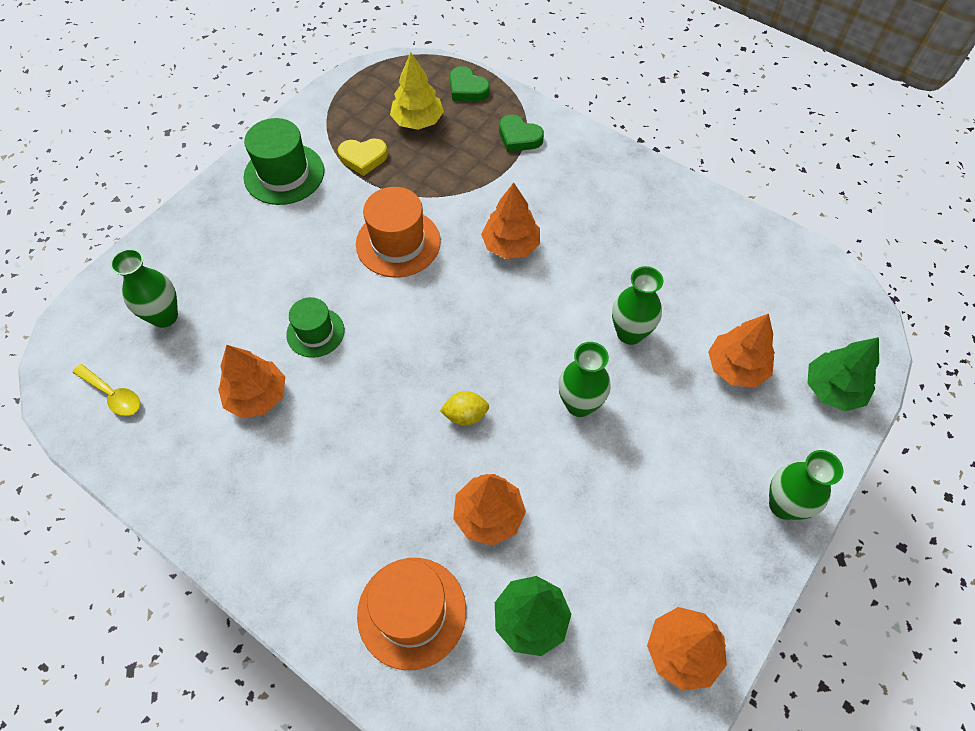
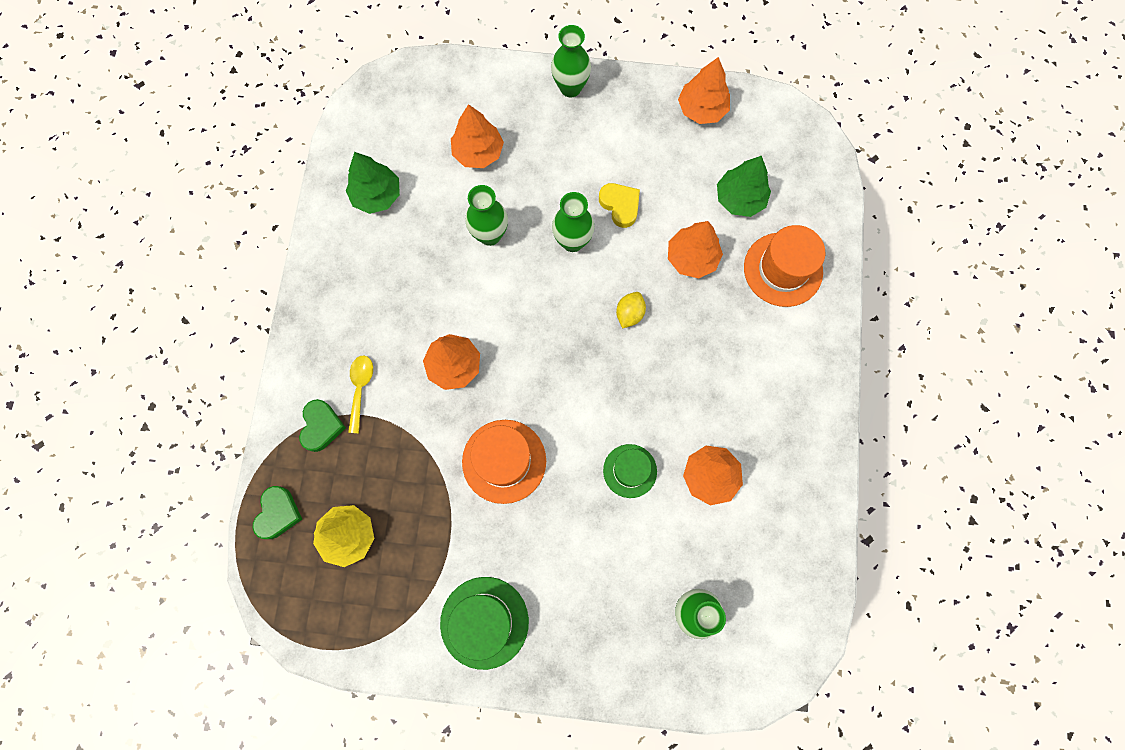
camera: 120 degrees left, 15 degrees up
yellow spoon [72,364,140,416] -> yellow spoon moved to [348,355,373,433]
yellow heart [338,138,388,176] -> yellow heart moved to [599,183,640,228]
yellow lemon [440,391,489,426] -> yellow lemon turned 60 degrees clockwise [616,292,646,328]
green tree [807,337,879,411] -> green tree moved to [346,152,400,214]

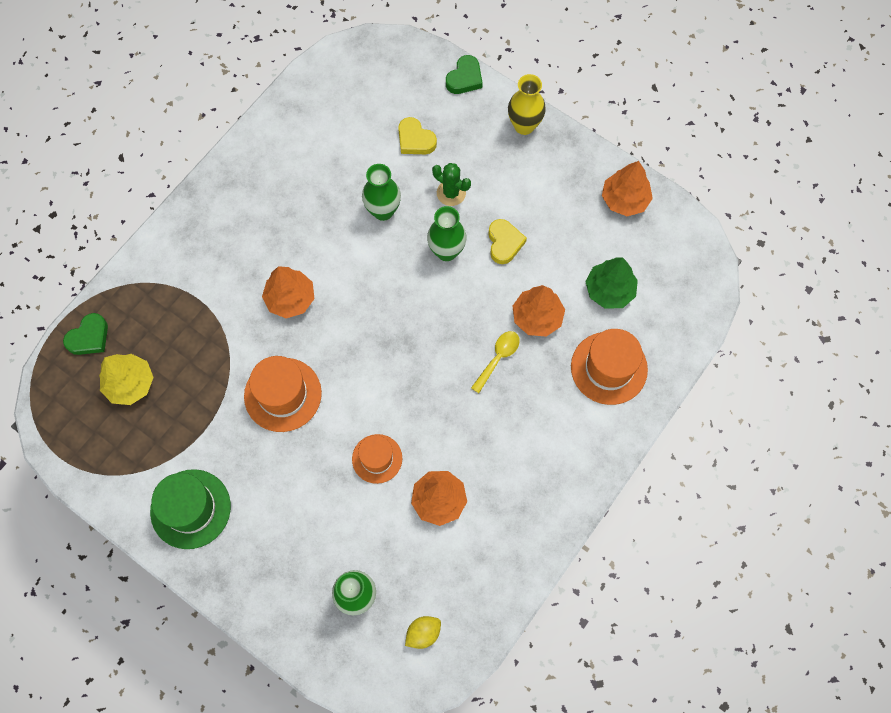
camera: 30 degrees right, 5 degrees down
green heart [299,399,346,452] -> green heart moved to [446,55,483,94]
green tree [346,152,400,214] -> none
yellow spoon [348,355,373,433] -> yellow spoon moved to [471,331,520,393]
orange tree [451,104,504,168] -> yellow heart [398,117,437,154]
green vase [551,25,591,97] -> yellow vase [508,74,546,135]
green hat [603,444,657,498] -> orange hat [352,434,402,484]
yellow lemon [616,292,646,328] -> yellow lemon moved to [405,616,441,649]
none -> green cactus [432,163,471,206]

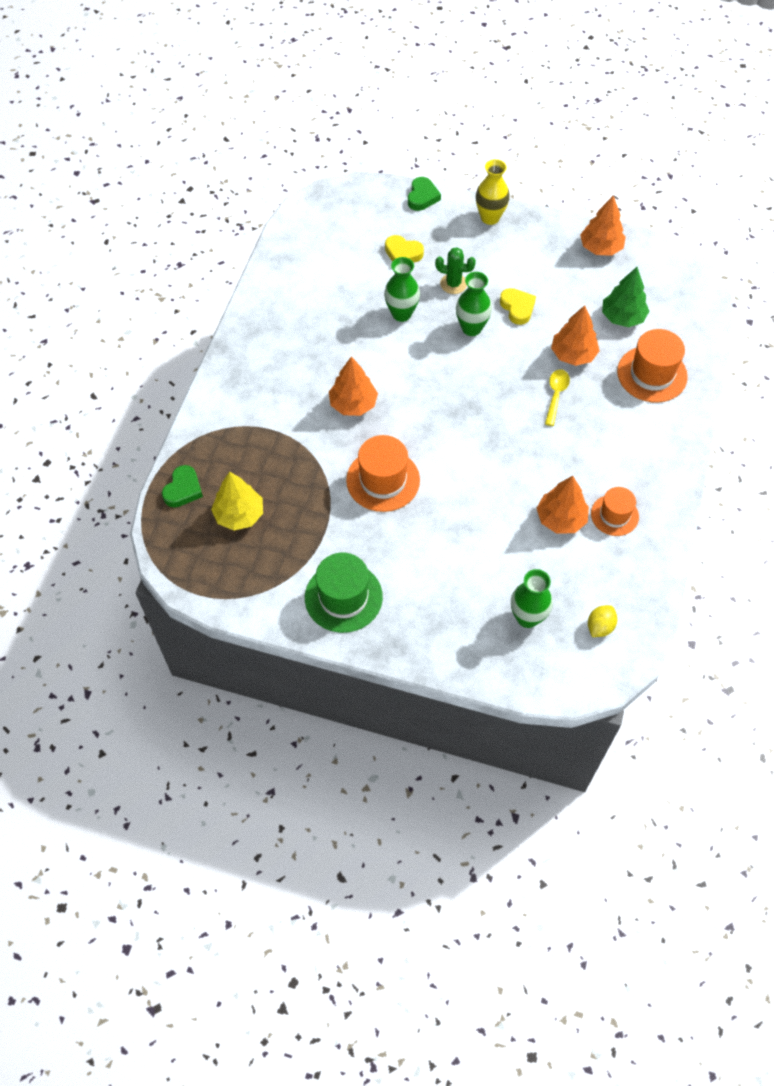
camera: 20 degrees left, 10 degrees down
orange hat [352,434,402,484] -> orange hat moved to [591,487,639,536]

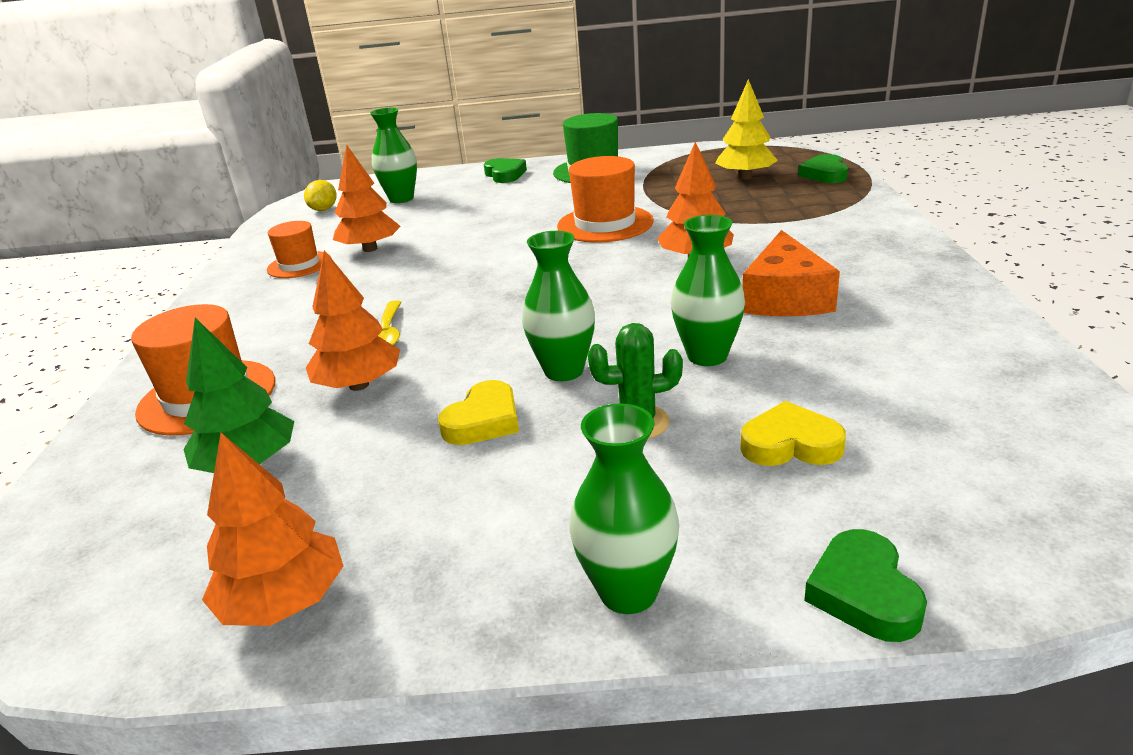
camera: 165 degrees right, 30 degrees down
yellow vase [476,159,510,225] -> green vase [570,403,679,614]
yellow heart [500,288,536,325] -> yellow heart turned 105 degrees counterclockwise [438,380,519,445]
none -> green heart [484,158,527,183]
none -> orange cheese [742,230,840,316]

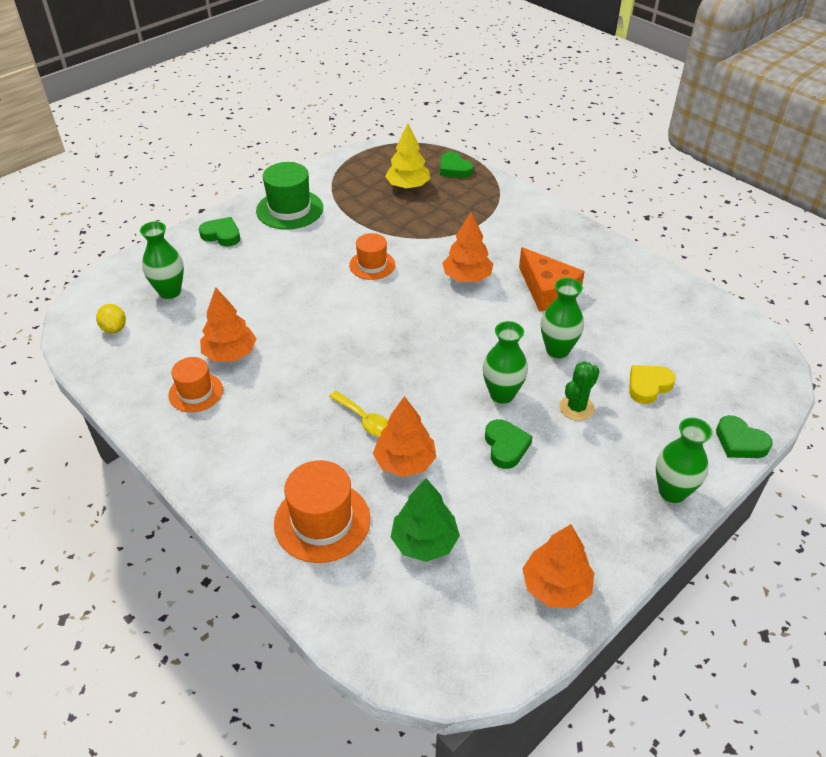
camera: 45 degrees left, 15 degrees up
yellow heart [438,380,519,445] -> green heart [485,419,533,469]
orange hat [557,156,654,243] -> orange hat [349,233,395,280], size x0.64

